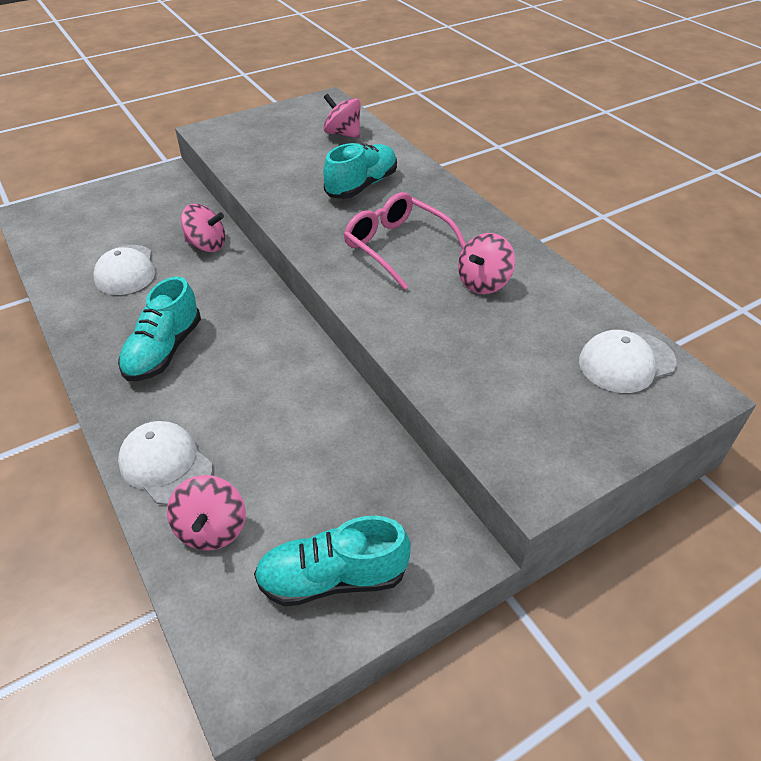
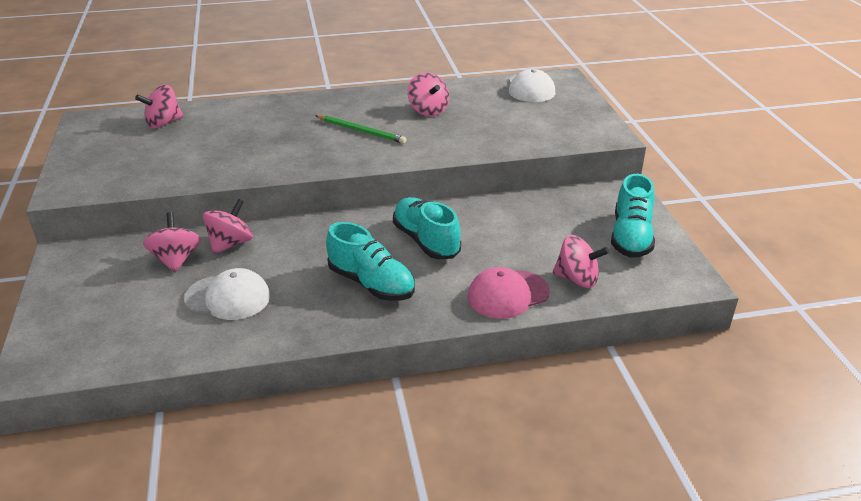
camera: 70 degrees left, 10 degrees down
white cap [118,421,213,505] -> pink cap [467,267,550,319]
turquoise shoe [323,143,397,199] -> turquoise shoe moved to [393,197,461,259]
pink glasses [344,192,466,290] -> green pencil [315,115,407,144]
none -> pink spinning top [143,212,201,273]

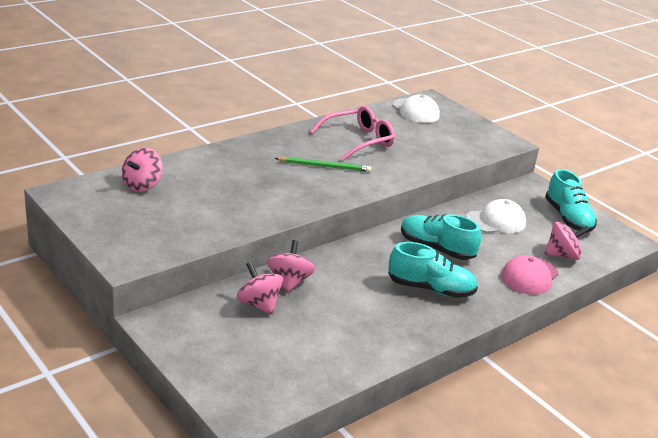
camera: 30 degrees left, 5 degrees down
white cap [184,268,270,320] -> white cap moved to [466,199,526,233]
pink spinning top [408,72,449,116] -> pink glasses [310,106,395,161]

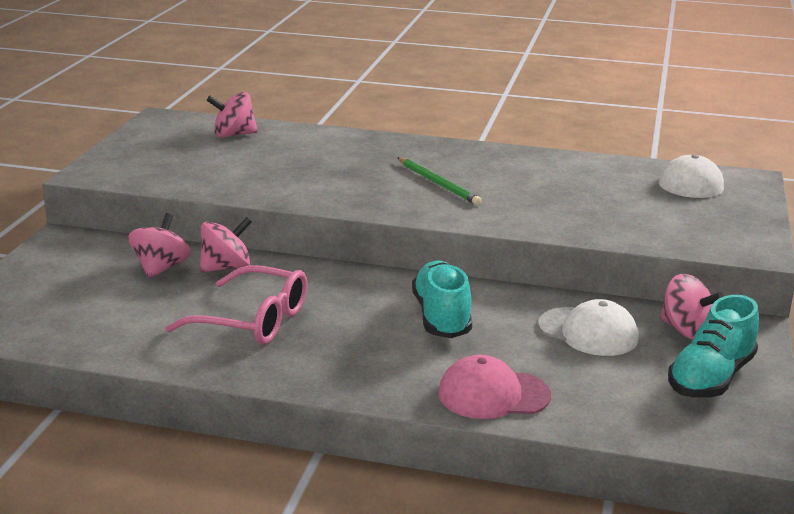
camera: 55 degrees right, 5 degrees down
pink glasses [310,106,395,161] -> pink glasses moved to [165,265,307,345]
turquoise shoe [388,242,478,298] -> none
pink spinning top [545,222,589,260] -> pink spinning top moved to [660,274,724,340]

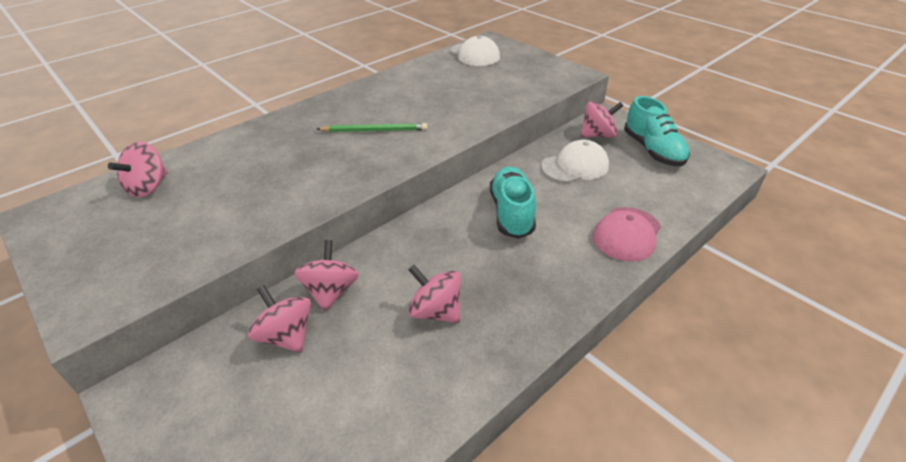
camera: 55 degrees left, 15 degrees up
pink glasses [165,265,307,345] -> pink spinning top [408,265,461,323]
turquoise shoe [412,261,472,338] -> turquoise shoe turned 60 degrees clockwise [490,167,536,239]

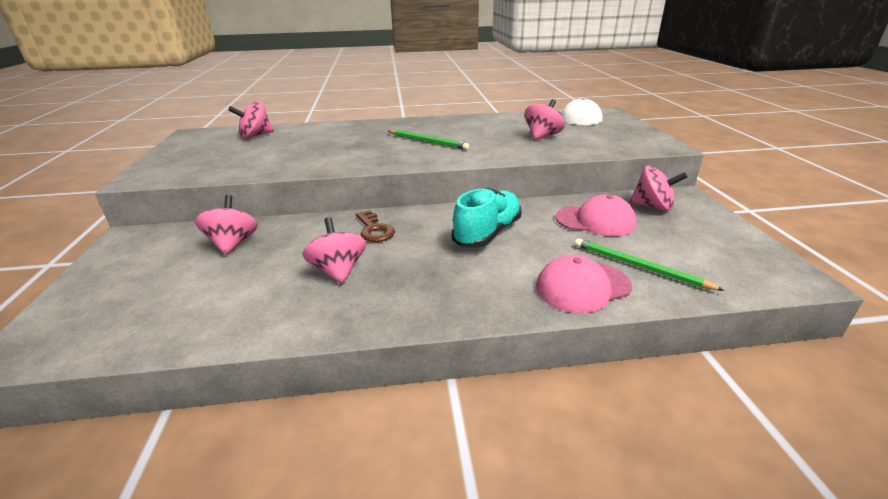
camera: 35 degrees right, 10 degrees down
pink spinning top [294,240,359,311] -> pink spinning top moved to [524,99,565,140]
white cap [541,140,609,183] -> pink cap [555,194,636,236]
turquoise shoe [624,96,690,166] -> none
none -> brown key [356,210,395,242]
none -> green pencil [575,238,725,291]

